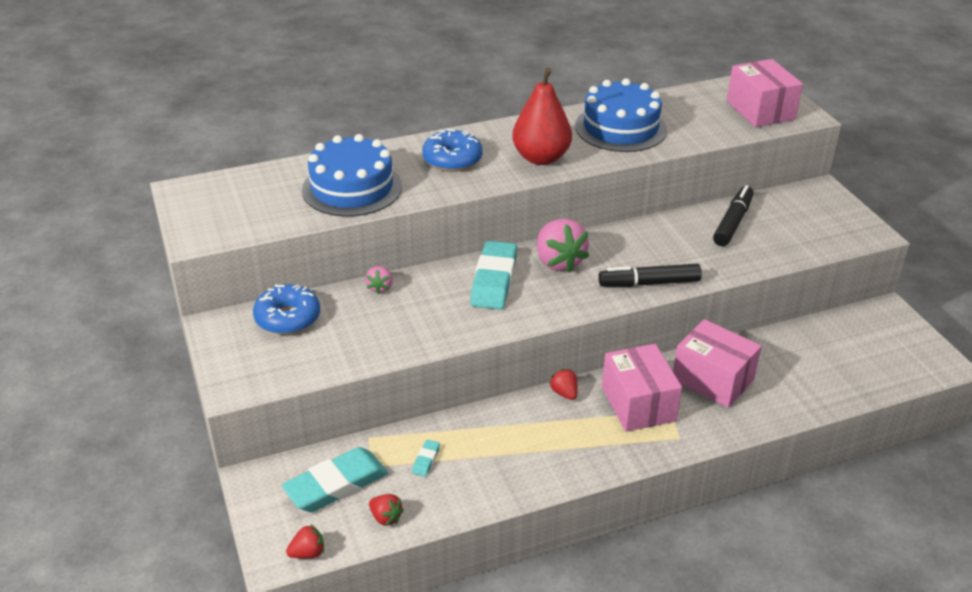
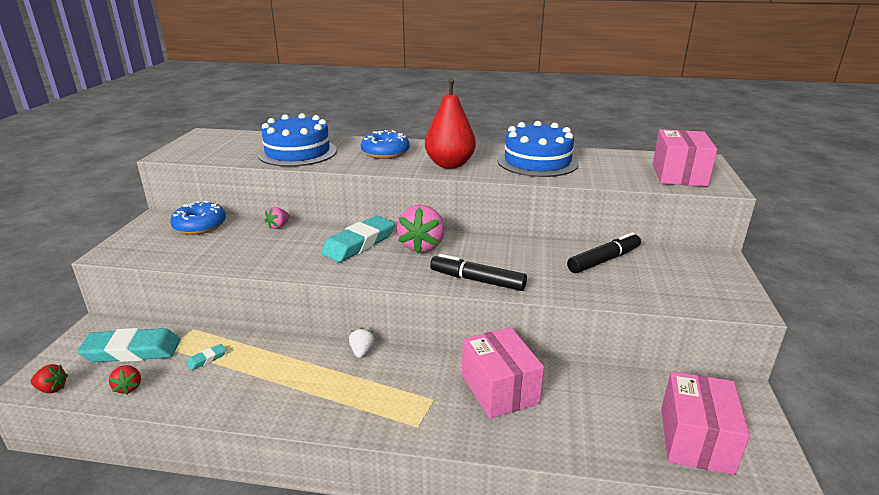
camera: 30 degrees right, 10 degrees down
red strawberry [549,369,578,400] -> white strawberry [349,327,375,358]
pink box [602,344,682,432] -> pink box moved to [661,371,750,475]

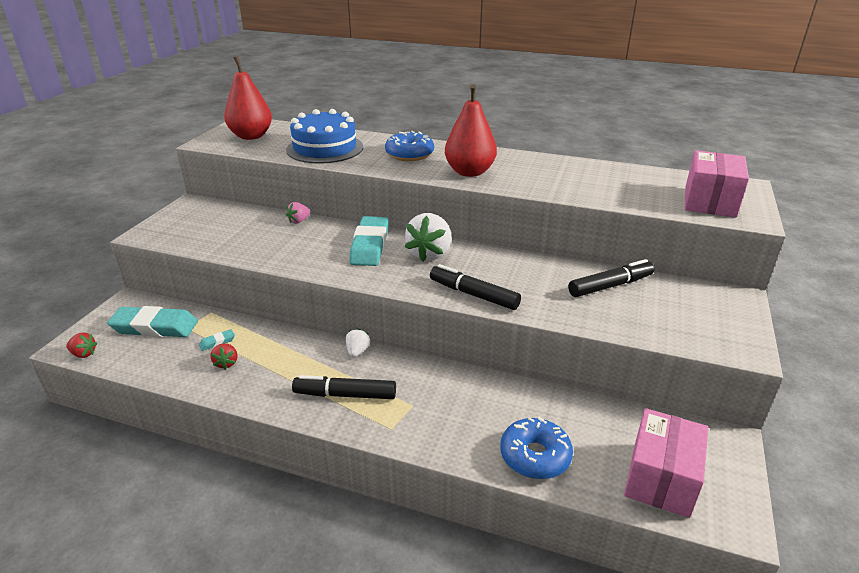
camera: 10 degrees right, 5 degrees up
red strawberry [109,365,141,395] -> red strawberry moved to [210,343,237,370]
blue donut [170,200,226,235] -> blue donut moved to [500,416,573,479]
turquoise eraser [321,216,395,262] -> turquoise eraser turned 45 degrees counterclockwise [349,216,389,266]
pink strawberry [397,205,445,254] -> white strawberry [405,213,452,261]
pink box [462,327,544,419] -> none
blue cake [497,121,579,177] -> none
none -> red pear [224,56,272,140]
none -> black marker [292,375,396,399]

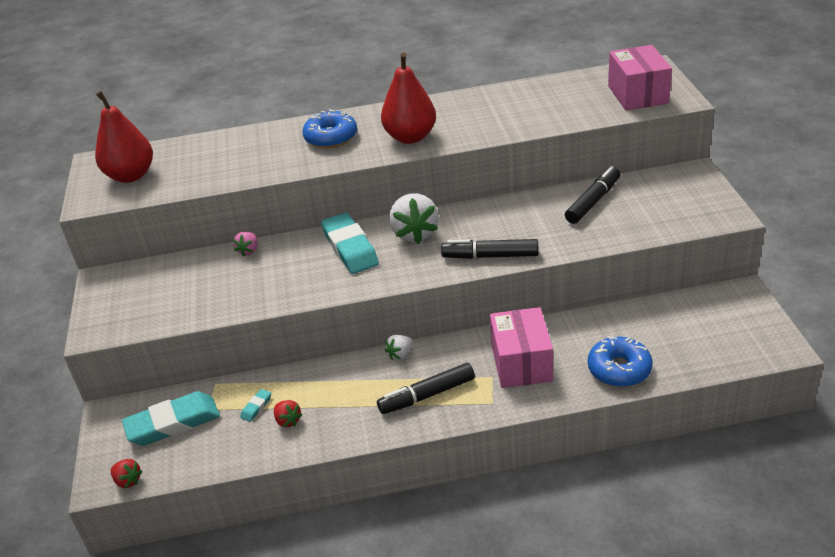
camera: 25 degrees left, 5 degrees up
red strawberry [66,332,98,358] -> red strawberry turned 45 degrees clockwise [111,459,142,488]
blue cake [286,109,363,164] -> none
white strawberry [346,328,370,357] -> white strawberry turned 120 degrees counterclockwise [385,335,413,360]
pink box [624,408,709,518] -> pink box moved to [490,307,553,388]

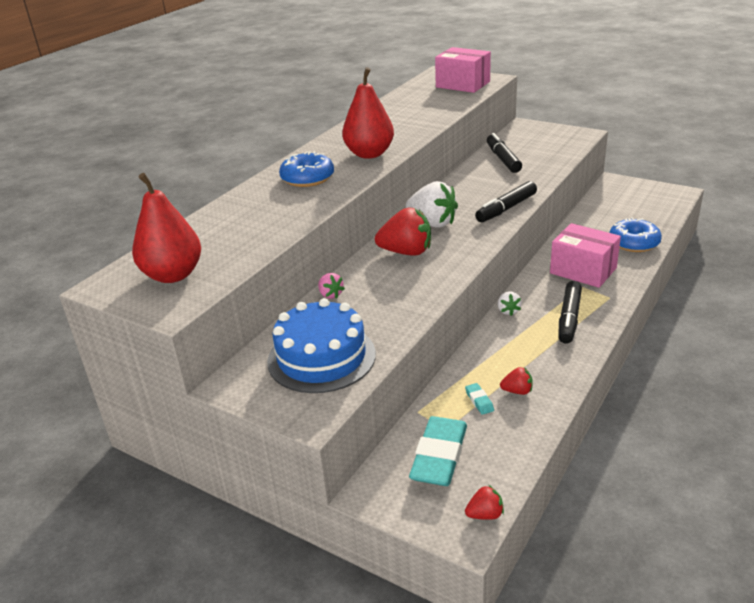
camera: 50 degrees left, 5 degrees down
turquoise eraser [321,213,379,274] -> red strawberry [375,208,431,256]
none -> blue cake [267,298,376,393]

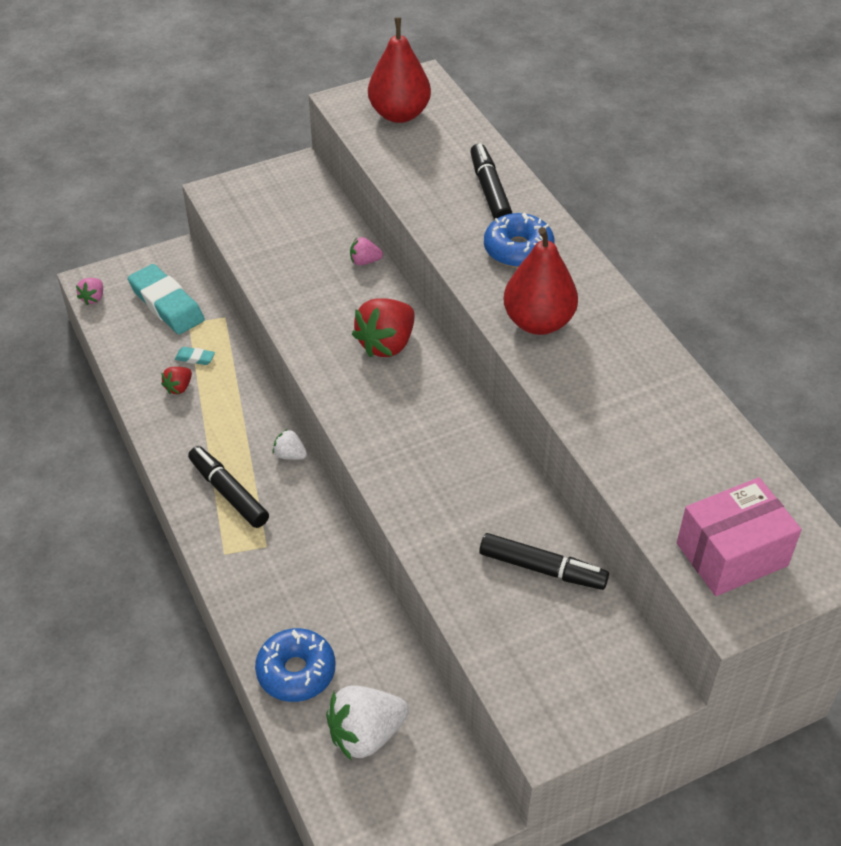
camera: 120 degrees right, 15 degrees up
blue cake [267,298,376,393] -> none
white strawberry [406,181,458,227] -> white strawberry moved to [326,686,409,761]
red strawberry [465,485,504,520] -> pink strawberry [76,278,103,305]
black marker [475,181,537,222] -> black marker moved to [470,143,512,220]
pink box [550,223,621,288] -> none

